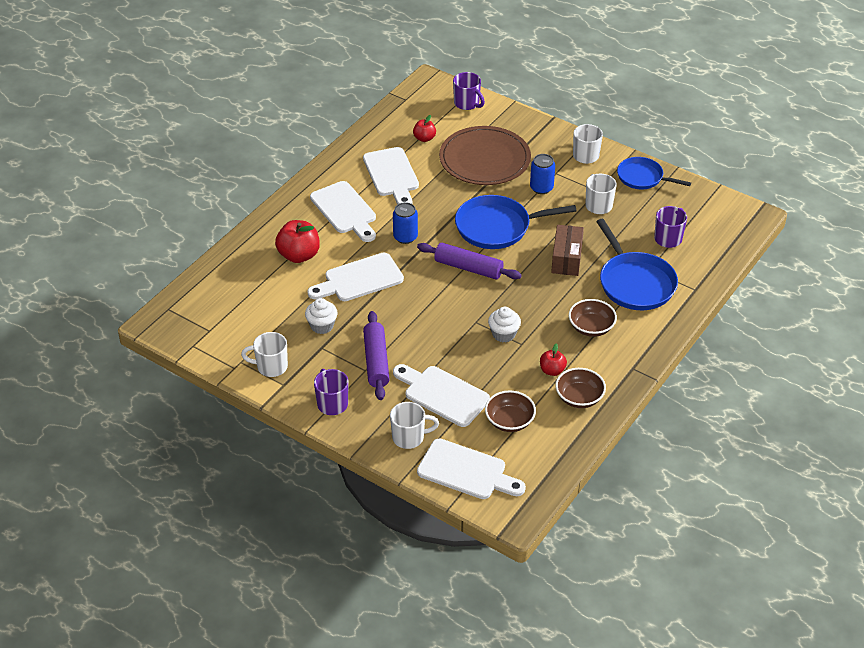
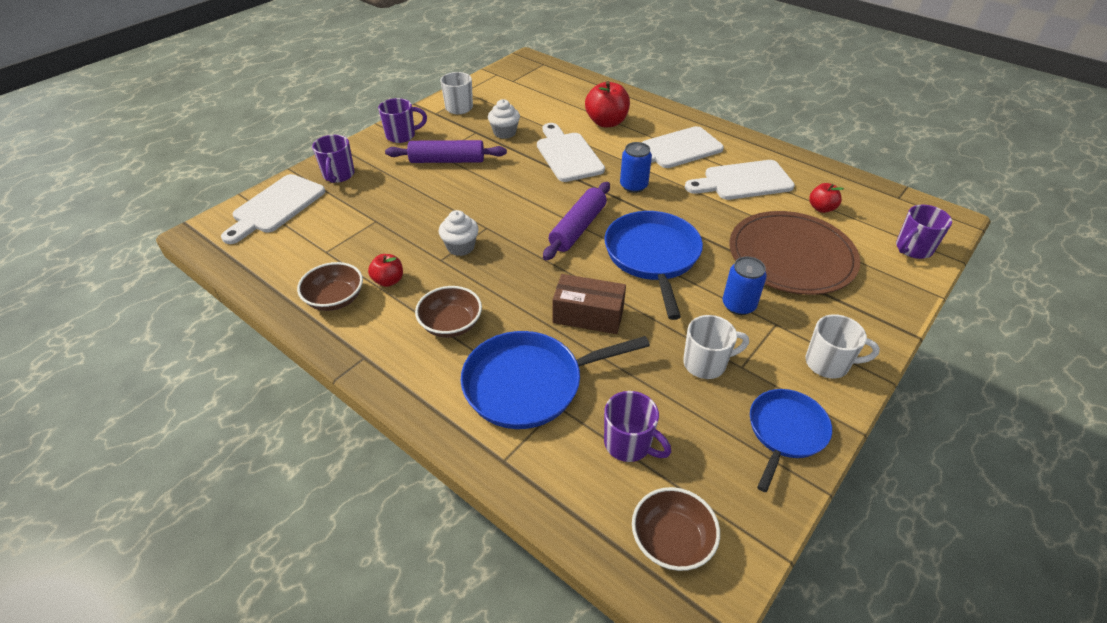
camera: 95 degrees right, 0 degrees up
white mug [390,402,439,449] -> purple mug [312,135,355,183]
white cutting board [393,364,490,427] -> none
brown bowl [485,391,536,432] -> brown bowl moved to [632,487,720,571]

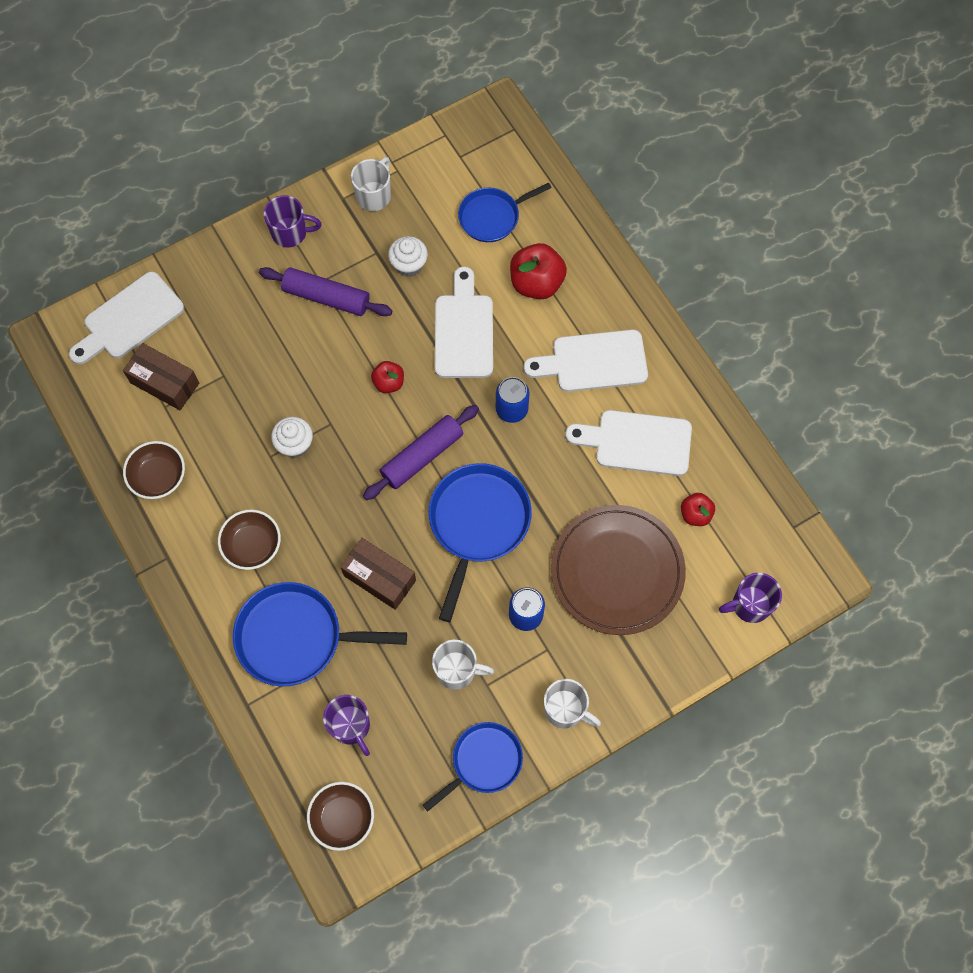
camera: 20 degrees right, 25 degrees up
purple mug [312,135,355,183] -> none
red apple [368,254,403,287] -> red apple moved to [371,361,404,393]
none -> brown box [123,343,199,410]
none -> blue pan [458,183,552,242]

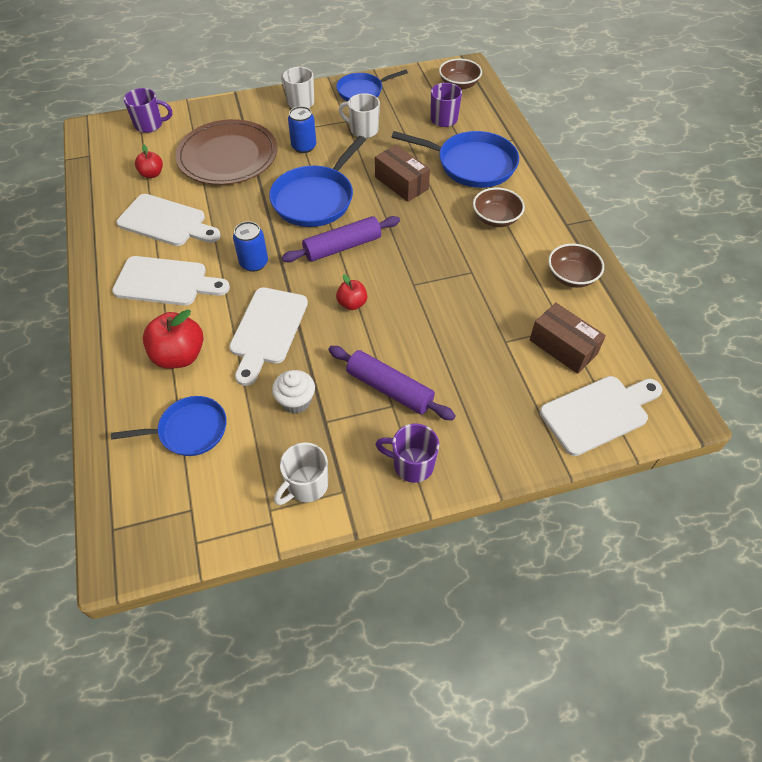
camera: 165 degrees left, 15 degrees down
white cupcake [271,417,313,458] -> none

